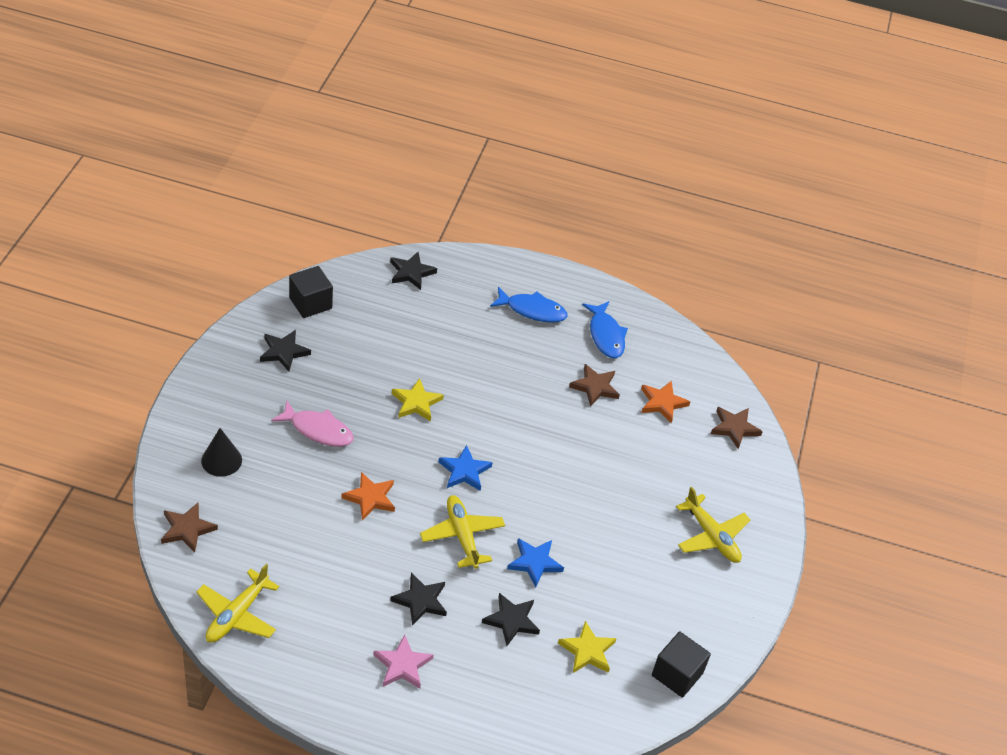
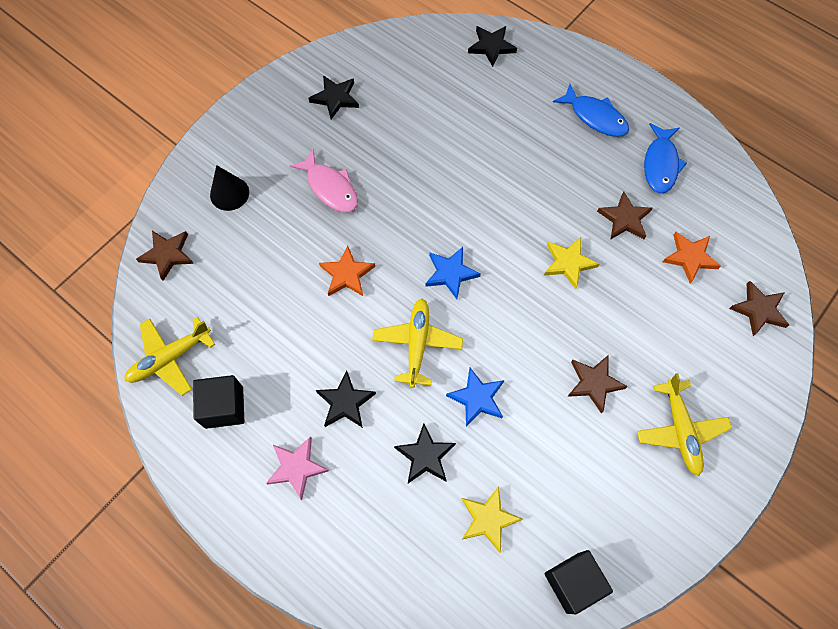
camera: 30 degrees right, 20 degrees up
black cube [289,266,333,318] -> black cube moved to [193,375,244,429]
yellow star [392,378,444,422] -> yellow star moved to [544,237,599,289]
none -> brown star [567,356,628,414]

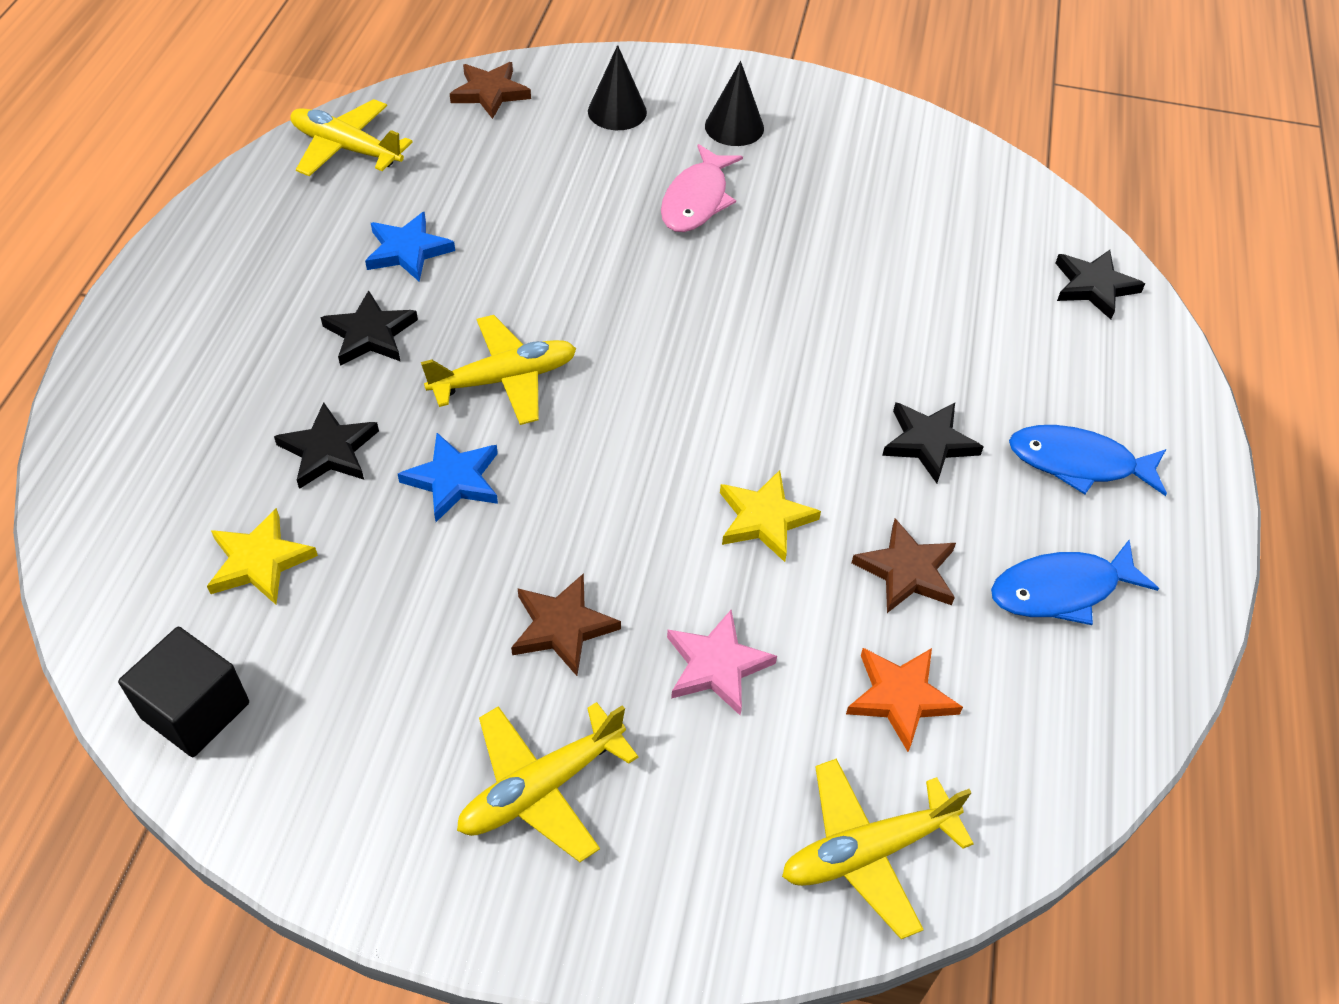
camera: 60 degrees right, 15 degrees down
black cube [193,375,244,429] -> none
pink star [266,436,329,500] -> pink star moved to [667,610,777,715]
black star [309,75,359,119] -> black star moved to [882,402,983,483]
orange star [319,246,375,296] -> none
blue star [425,247,481,299] -> blue star moved to [365,212,455,282]
blue fish [553,84,629,137] -> blue fish turned 90 degrees clockwise [1009,425,1167,496]
brown star [729,281,789,336] -> yellow plane [782,759,974,939]
none -> black cone [705,61,764,146]

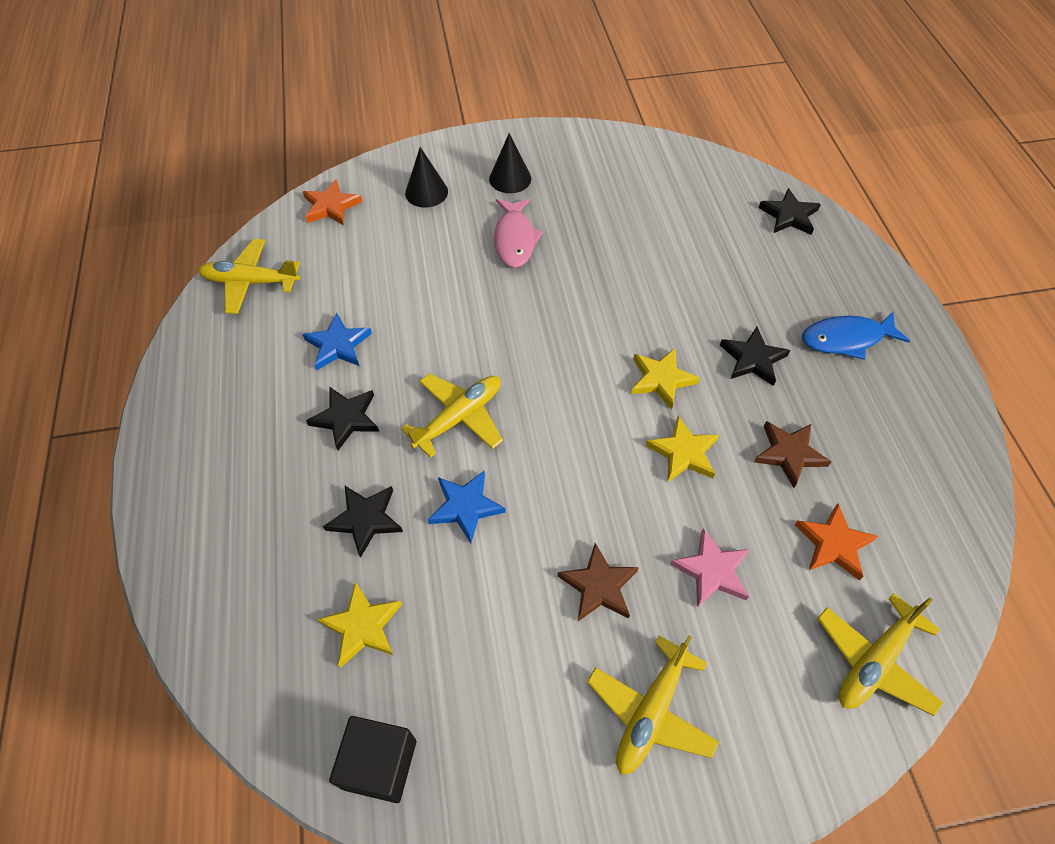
camera: 20 degrees left, 5 degrees up
brown star [450,62,531,119] -> orange star [303,179,362,226]
blue fish [991,540,1159,625] -> none
none -> yellow star [631,348,700,409]

